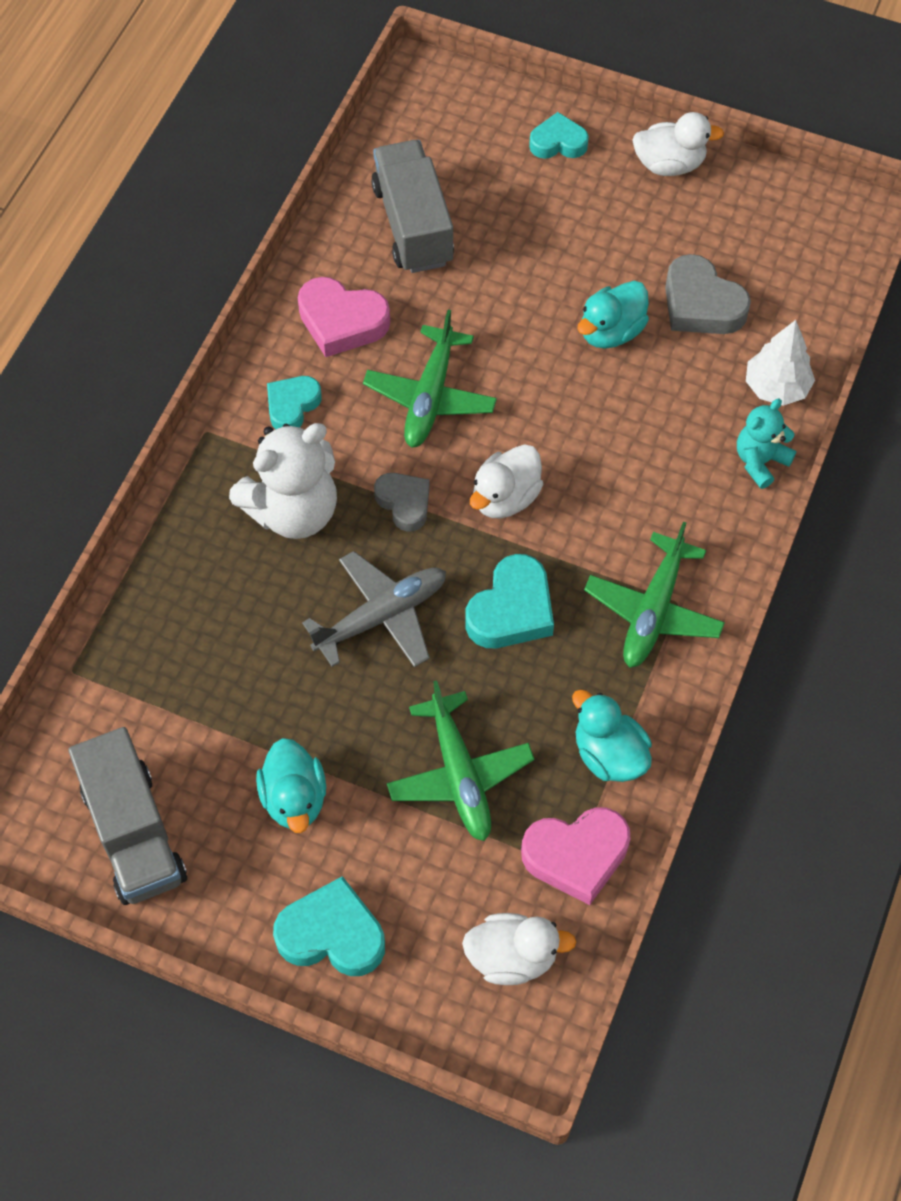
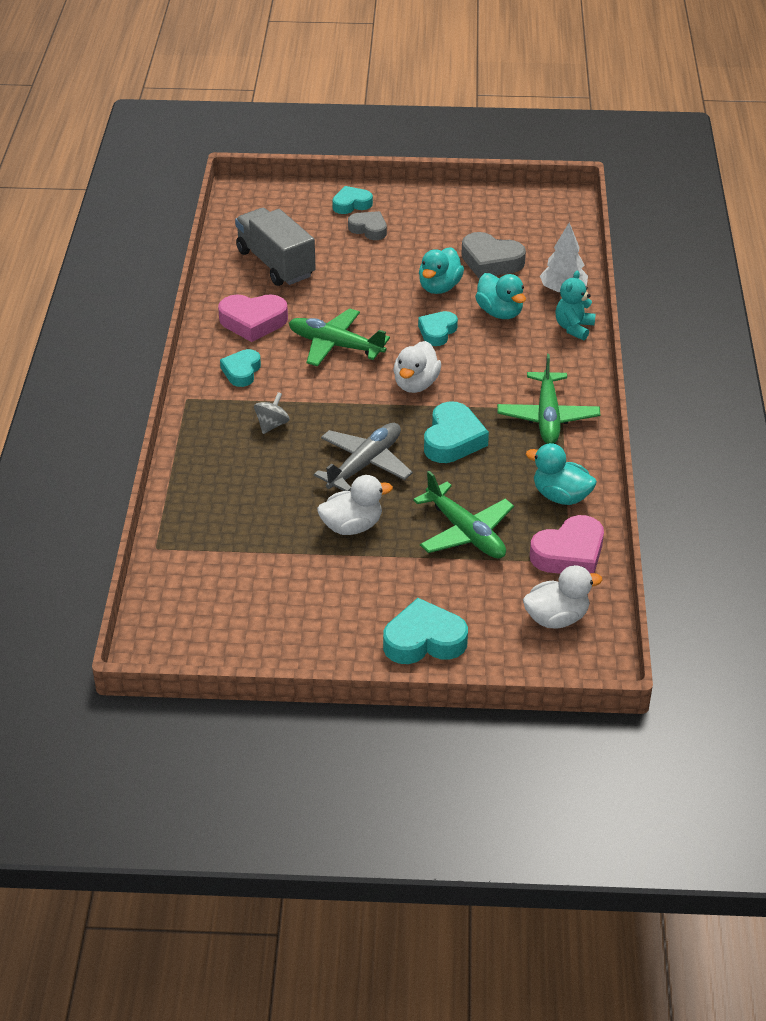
camera: 20 degrees left, 20 degrees down
grey truck [68,727,187,905] -> none
white teddy bear [229,423,337,539] -> grey spinning top [254,392,290,434]
turquoise duck [256,738,326,833] -> turquoise duck moved to [475,273,526,319]
green plane [363,310,497,448] -> green plane turned 120 degrees clockwise [289,308,390,366]
grey heart [374,473,430,532] -> grey heart moved to [348,211,387,240]
white duck [632,112,724,176] -> white duck moved to [317,475,393,535]
none -> turquoise heart [418,311,458,346]

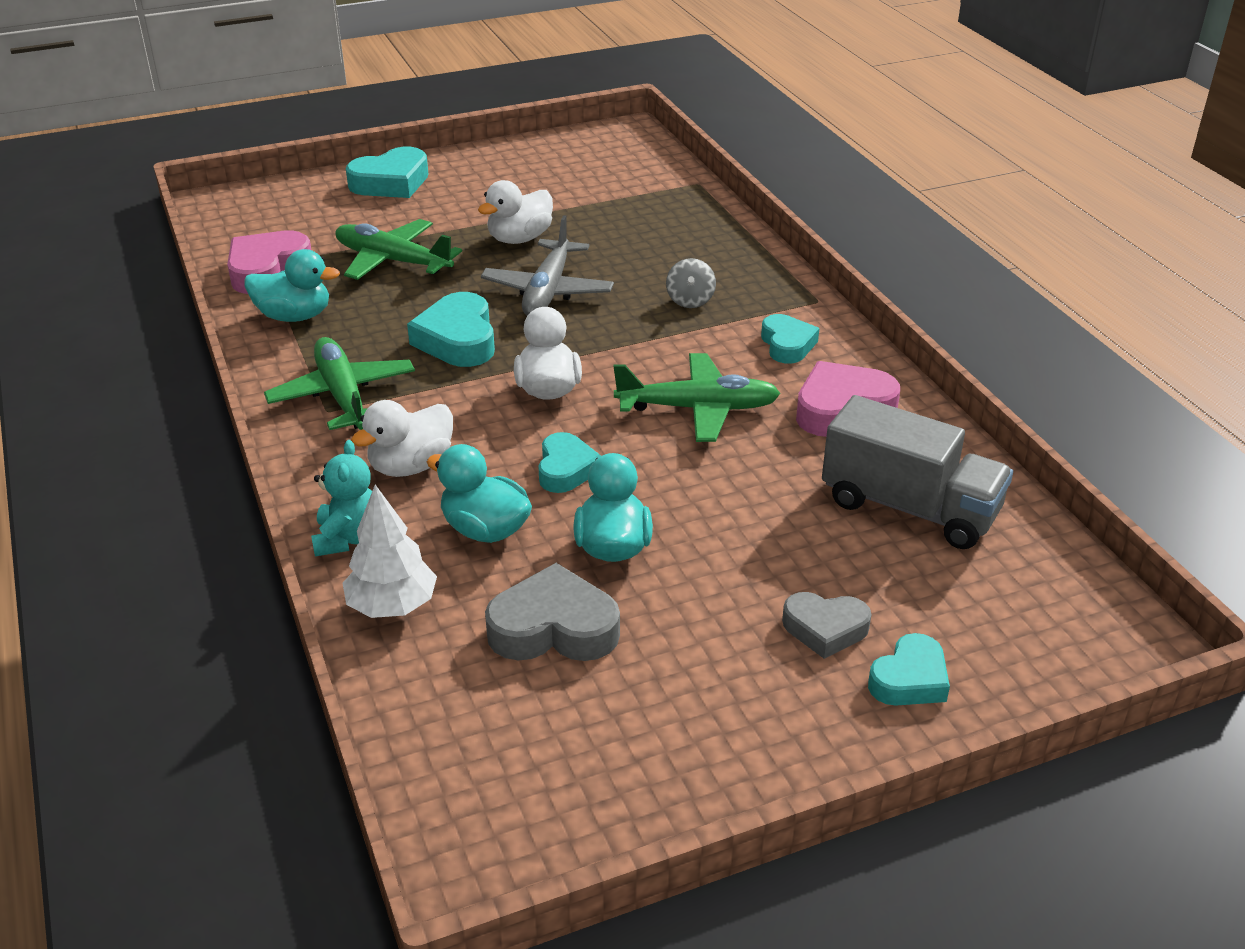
camera: 155 degrees right, 5 degrees down
white duck [523,565,603,629] -> white duck moved to [351,400,453,477]

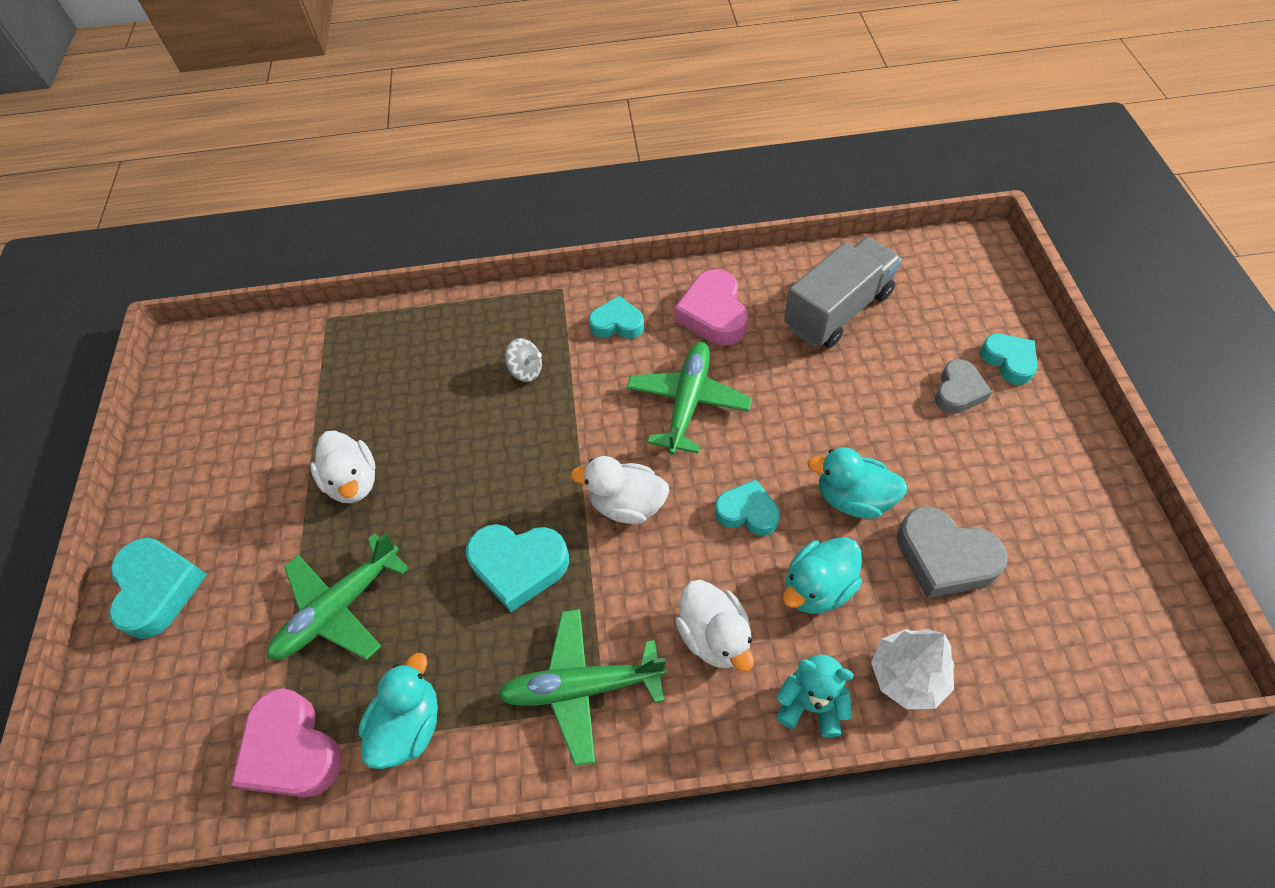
camera: 70 degrees left, 20 degrees up
grey plane [481,215,614,316] -> none
grey heart [485,563,620,661] -> grey heart turned 75 degrees counterclockwise [897,506,1008,598]

